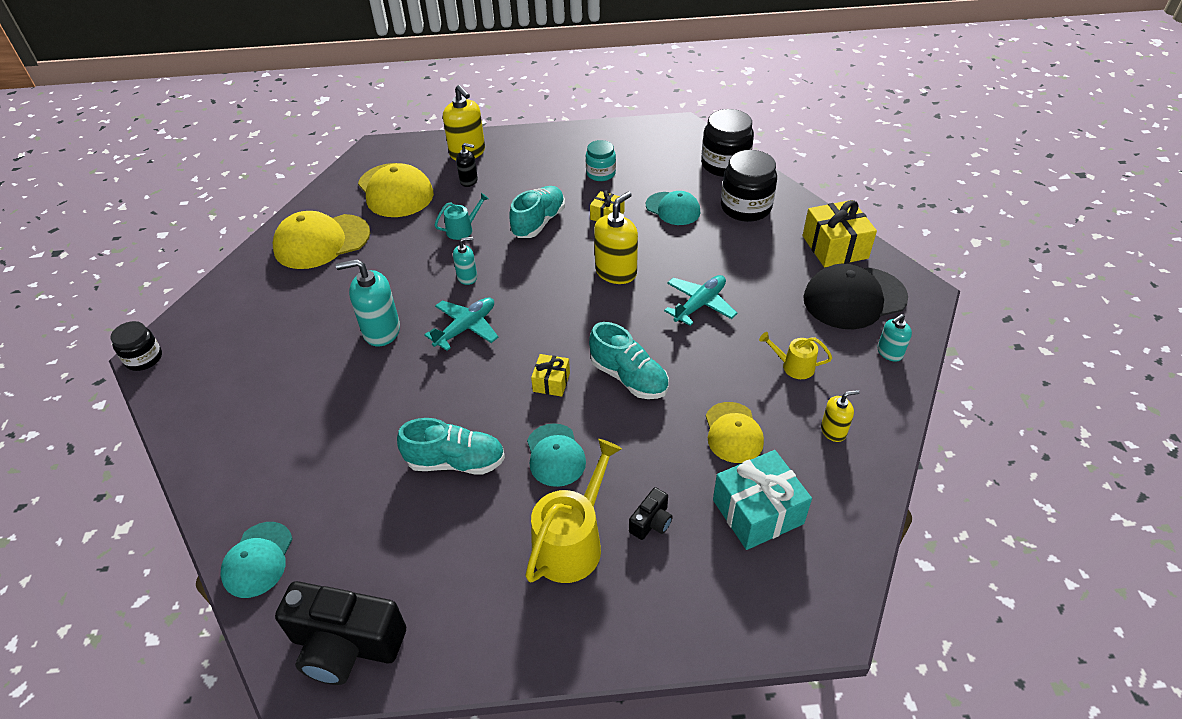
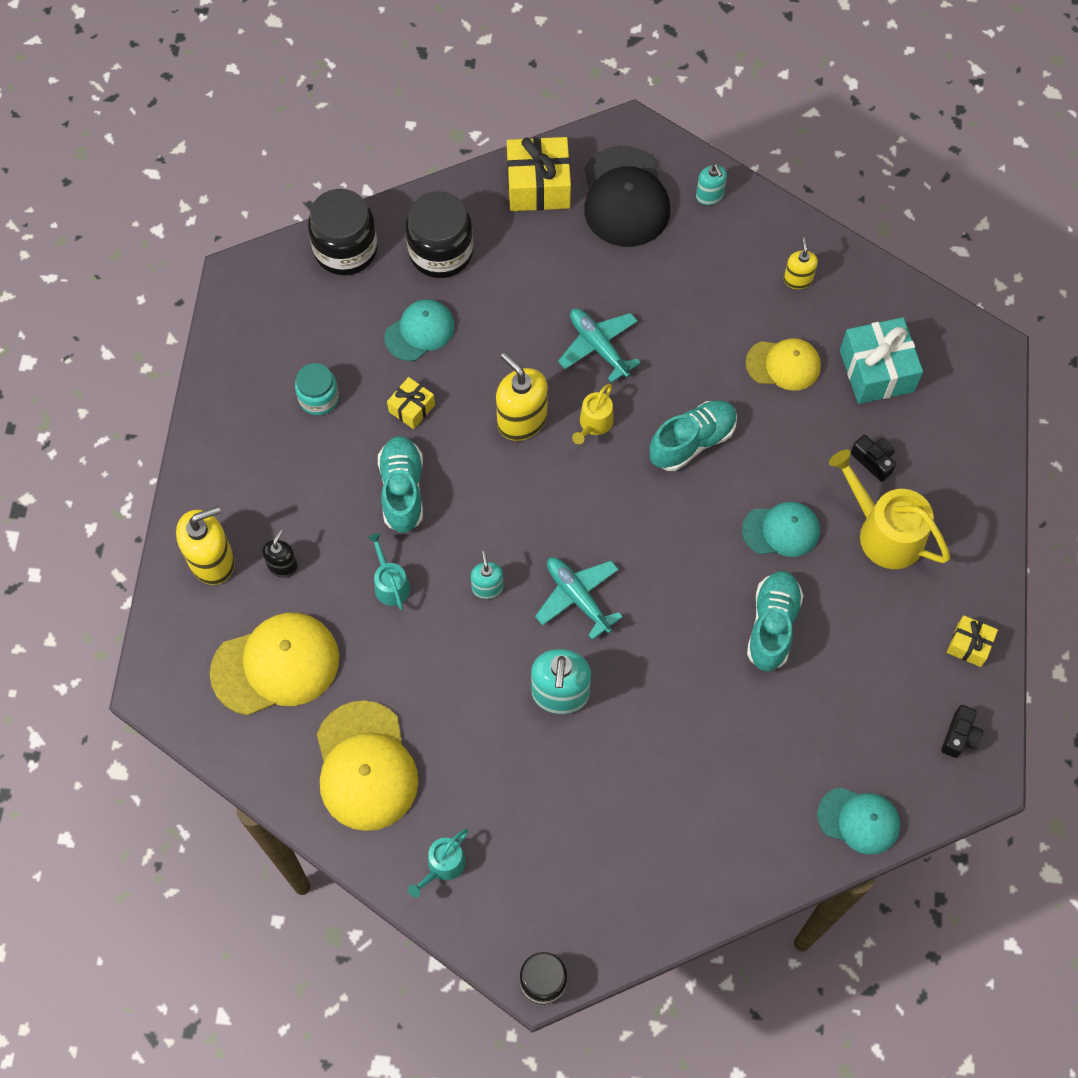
camera: 80 degrees left, 20 degrees up
black camera [275,581,406,685] -> black camera [941,705,984,758], size x0.47
turquoise shoe [509,186,565,238] -> turquoise shoe turned 45 degrees clockwise [378,436,423,533]
yellow gift [531,354,570,397] -> yellow gift moved to [947,615,998,667]
yellow watering can [759,332,832,379] -> yellow watering can moved to [572,383,614,444]
none -> turquoise watering can [408,829,468,898]

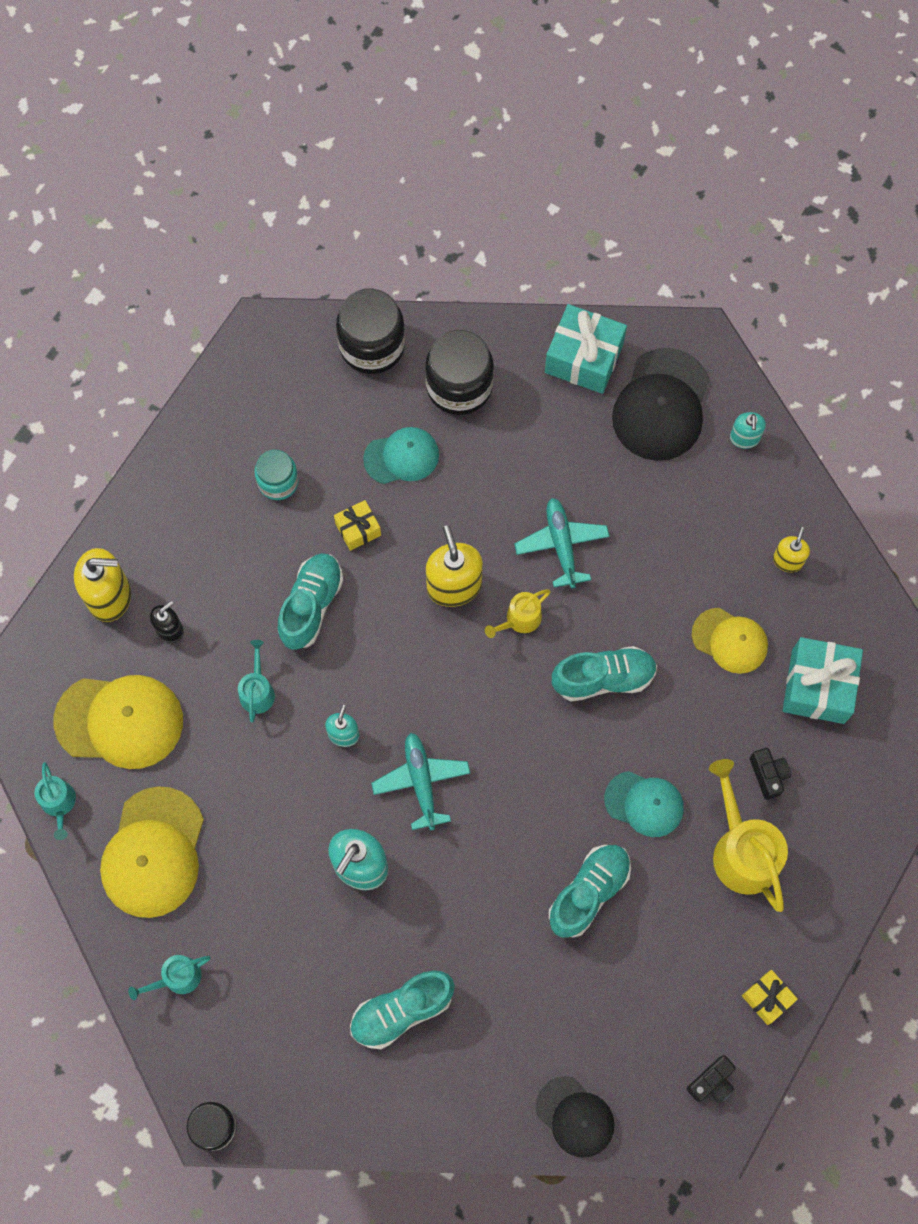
camera: 25 degrees right, 5 degrees up
yellow gift [507,137,571,211] -> turquoise gift [545,304,627,394]
turquoise cap [817,787,900,855] -> black cap [536,1076,615,1158]
none -> turquoise watering can [34,762,76,840]
none -> turquoise shoe [350,971,455,1049]

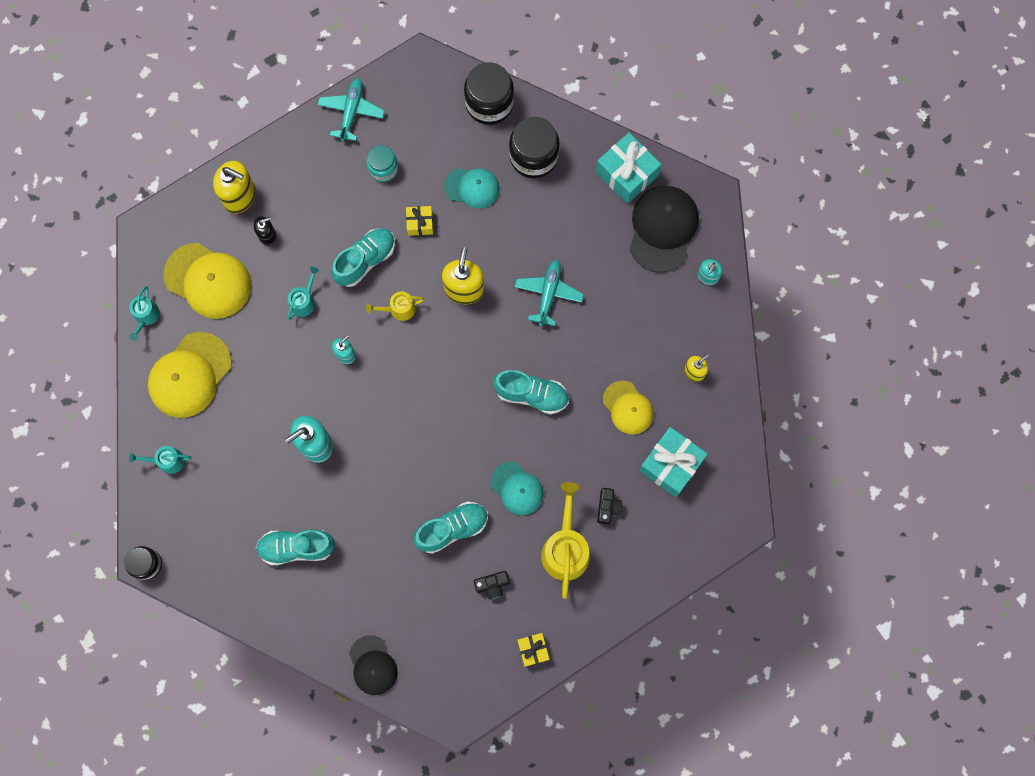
camera: 25 degrees right, 5 degrees up
turquoise plane [371,733,471,830] -> turquoise plane moved to [317,78,385,142]
yellow watering can [485,589,551,638] -> yellow watering can moved to [366,291,424,321]
black cap [612,348,710,461] -> black cap turned 150 degrees clockwise [630,186,699,273]
black camera [687,1055,736,1103] -> black camera moved to [474,571,509,599]

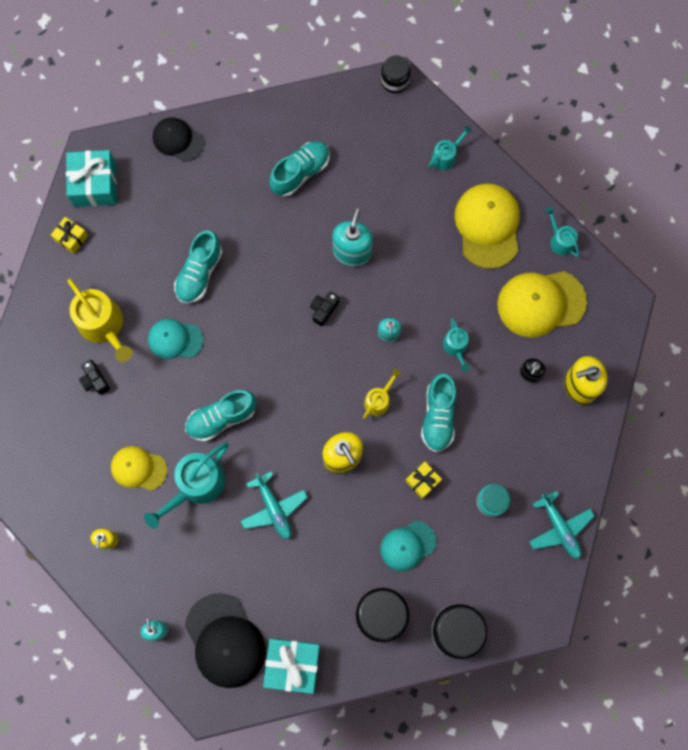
camera: 140 degrees right, 0 degrees up
black camera [474,571,509,599] -> black camera moved to [310,292,339,326]
turquoise gift [639,427,708,497] -> turquoise gift moved to [66,150,117,207]
none -> turquoise watering can [144,442,229,529]

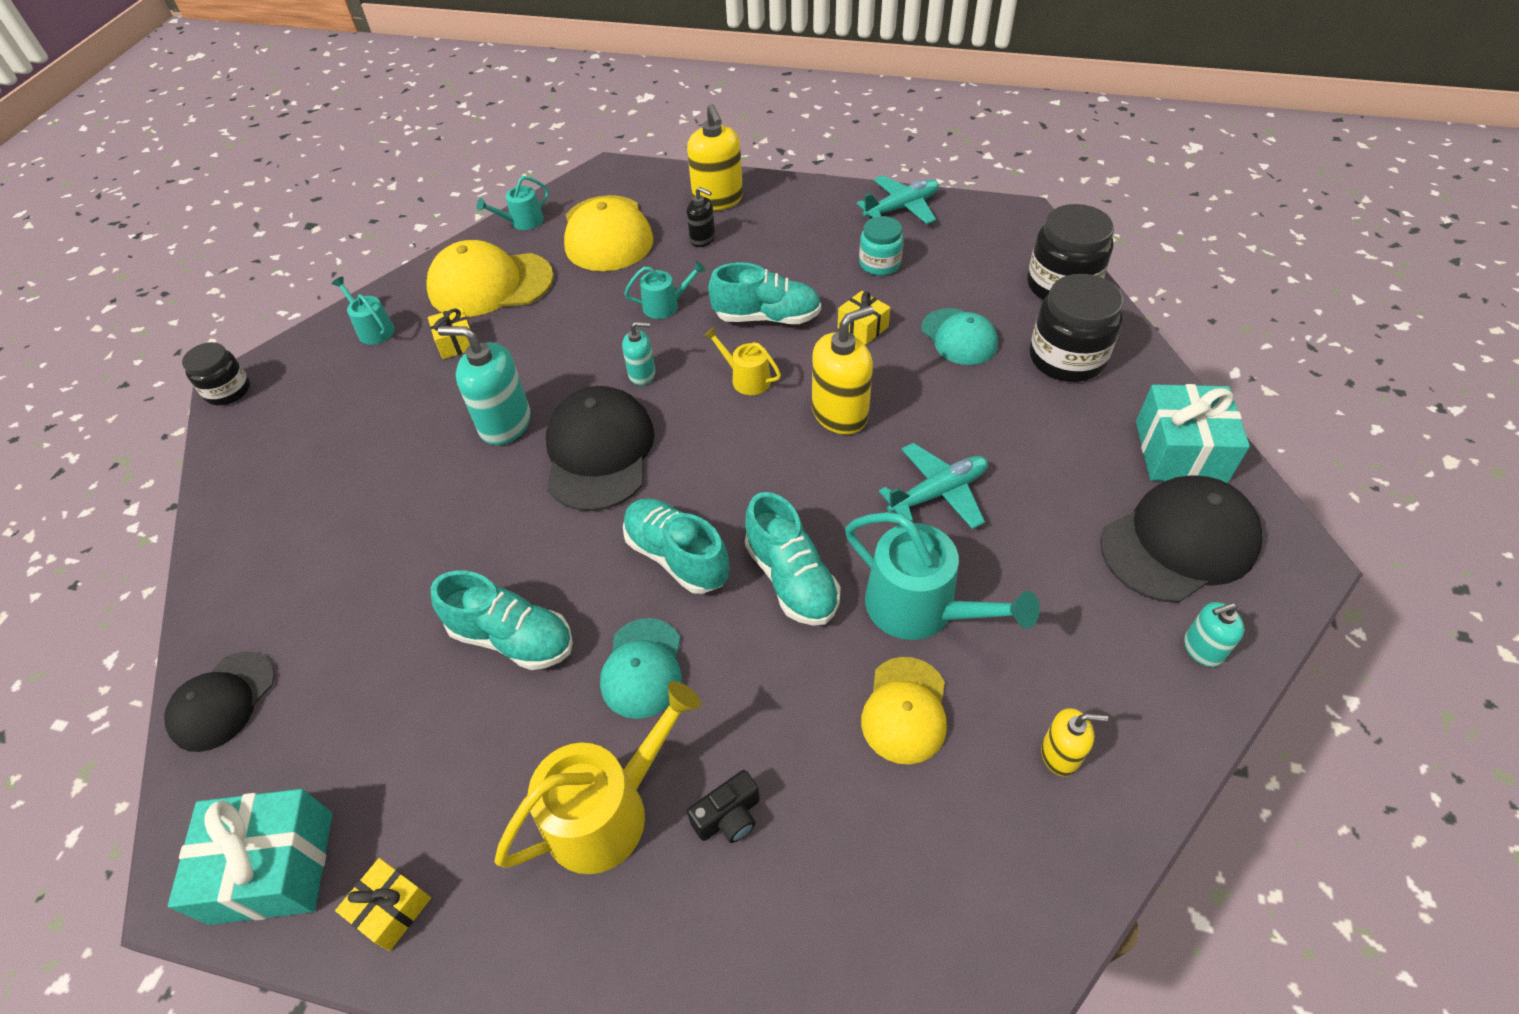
camera: 90 degrees left, 25 degrees down
turquoise shoe [269,141,330,197] -> turquoise shoe moved to [623,498,729,594]
black camera [310,292,339,326] -> black cap [546,386,654,511]
none -> yellow gift [428,307,471,359]

